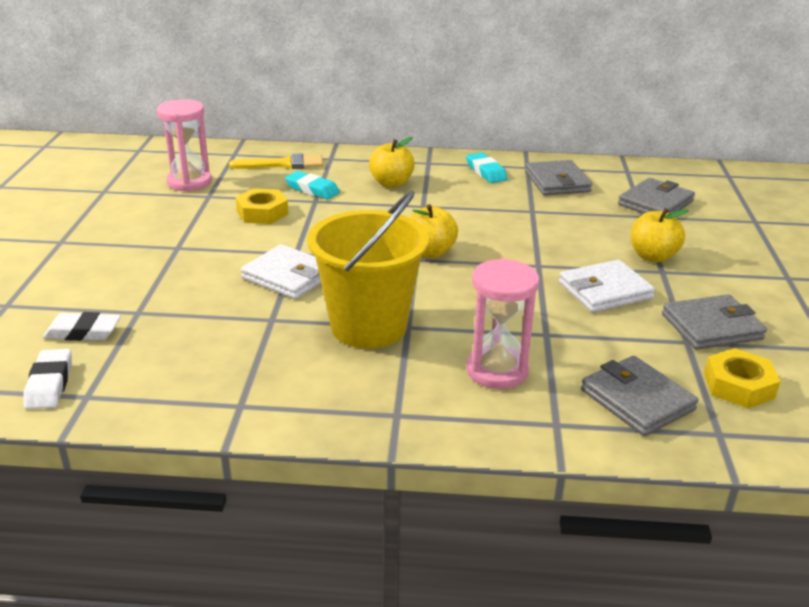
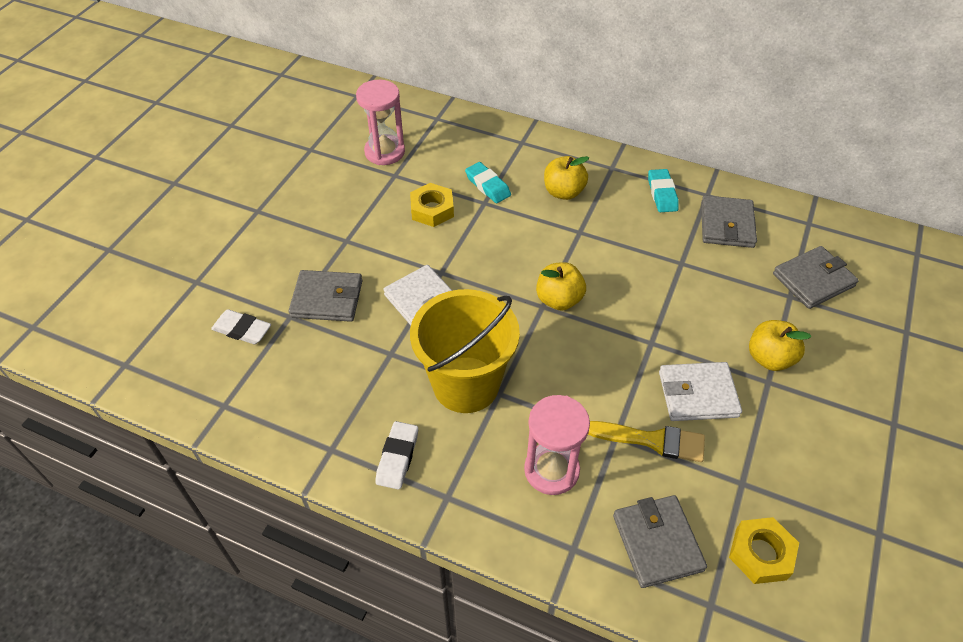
camera: 20 degrees right, 20 degrees up
white eraser [23,349,72,409] -> white eraser moved to [375,421,418,490]
yellow brush [229,153,323,169] -> yellow brush moved to [588,421,705,462]
grey wallet [662,294,767,350] -> grey wallet moved to [289,270,363,322]

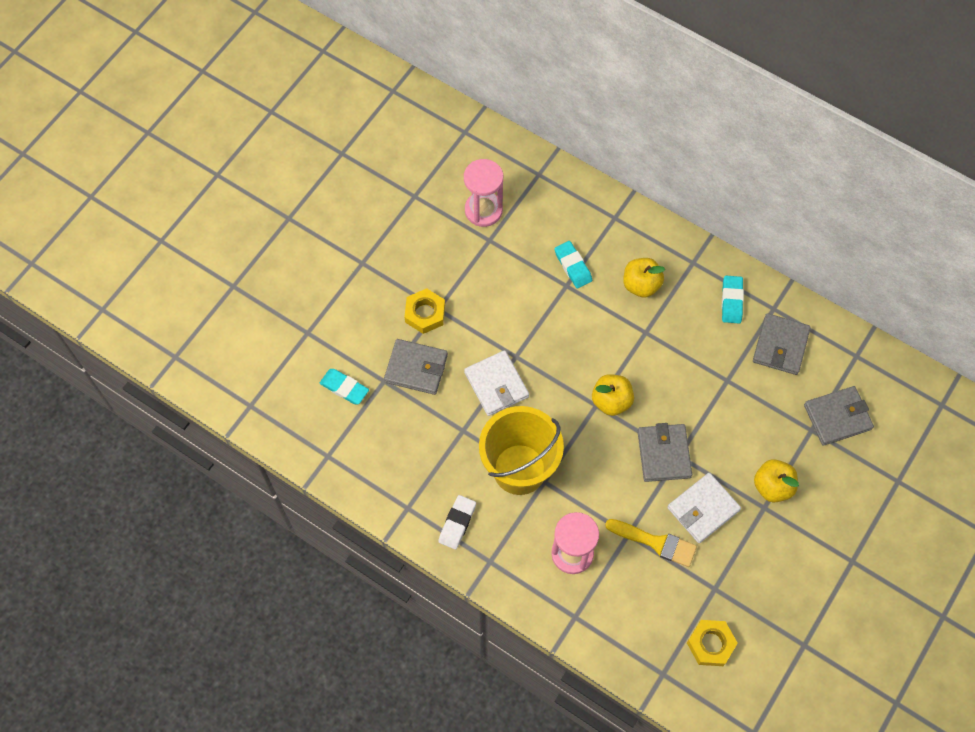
camera: 10 degrees right, 15 degrees up
white eraser [211,309,271,344] -> turquoise eraser [320,369,369,404]
yellow nut [410,183,454,227] -> yellow nut moved to [404,288,445,334]
grey wallet [613,495,707,588] -> grey wallet moved to [637,423,692,482]
white wallet [659,362,742,421] -> white wallet turned 45 degrees counterclockwise [667,473,741,543]

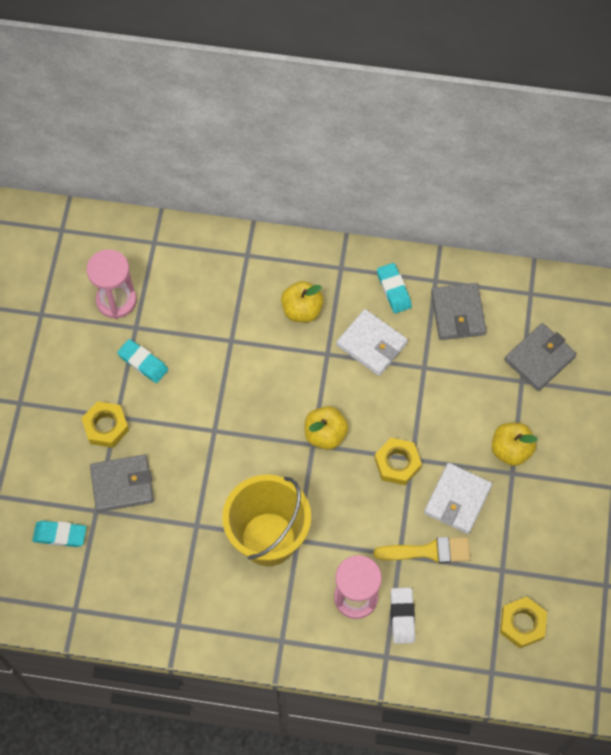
camera: 25 degrees left, 0 degrees up
white eraser [438,495,476,550] -> white eraser moved to [391,588,415,644]
white wallet [464,350,529,416] -> white wallet moved to [336,309,408,376]
turquoise eraser [554,241,592,289] -> turquoise eraser moved to [117,339,168,383]
grey wallet [637,423,692,482] -> yellow nut [374,438,422,485]

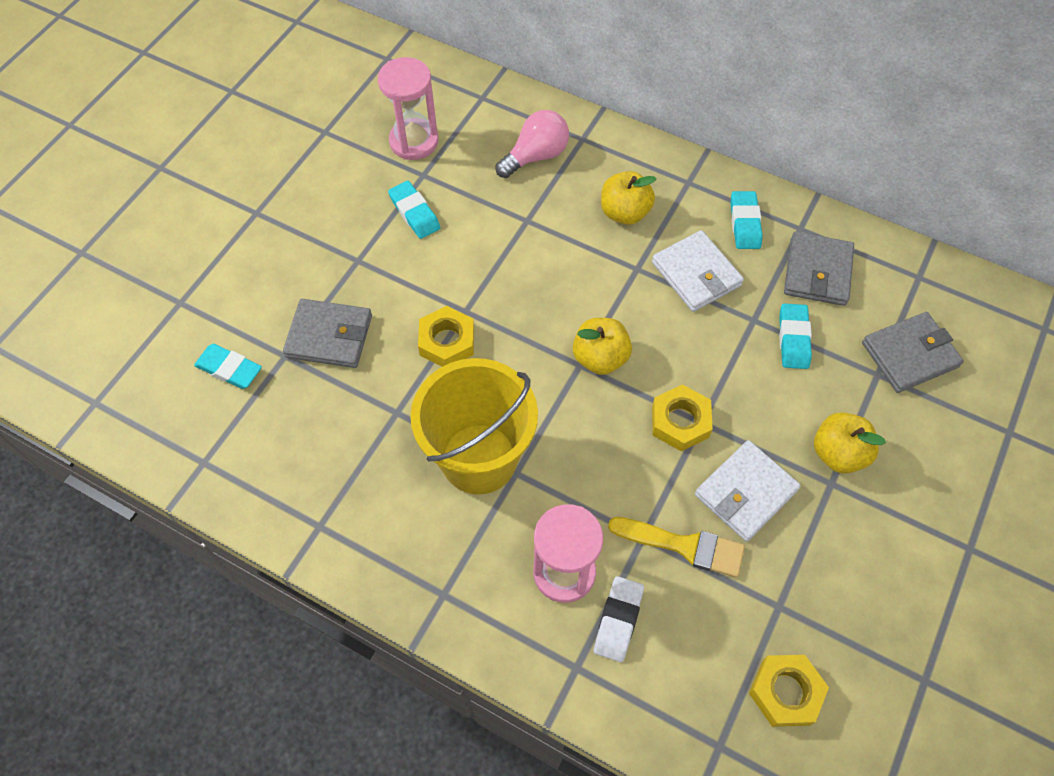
camera: 20 degrees right, 5 degrees down
yellow nut [81,401,129,448] -> yellow nut moved to [418,306,474,367]
none -> pink light bulb [496,110,569,178]
none -> turquoise eraser [779,303,812,369]

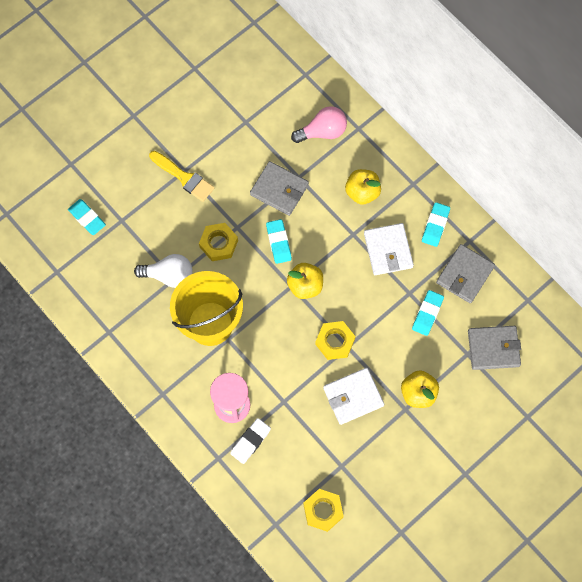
camera: 20 degrees right, 10 degrees up
grey wallet [283,299,372,368] -> grey wallet moved to [250,161,309,216]
pink hourglass [378,57,438,160] -> none
turquoise eraser [388,181,440,239] -> turquoise eraser moved to [266,219,292,264]
yellow brush [608,517,745,578] -> yellow brush moved to [149,151,214,202]
none -> white light bulb [134,254,192,288]

